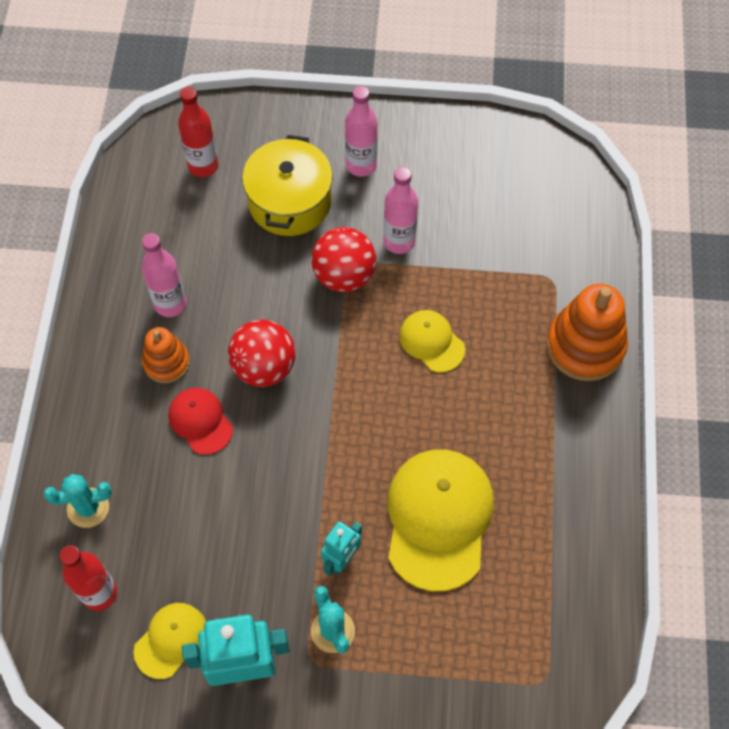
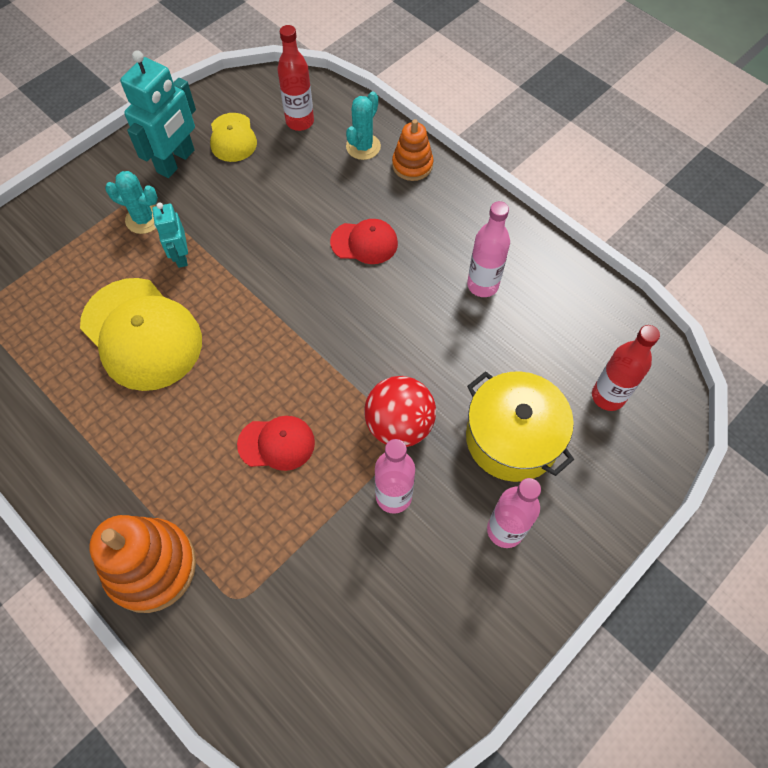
camera: 130 degrees right, 0 degrees up
orange stacking toy [142,327,190,383] -> orange stacking toy moved to [392,119,433,181]
red ball [228,320,296,387] -> none
yellow cap [399,310,465,372] -> red cap [237,416,315,471]

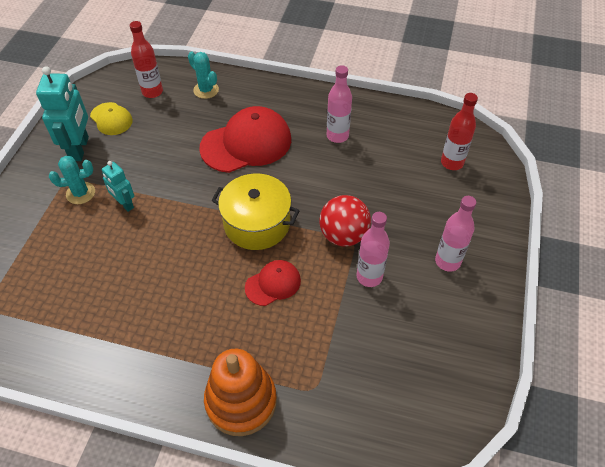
camera: 30 degrees left, 10 degrees down
yellow cap [80,278,202,391] -> none
red cap [330,219,398,264] -> red cap [199,106,291,173], size x1.89
turquoise cactus [346,92,381,160] -> turquoise cactus turned 45 degrees counterclockwise [188,51,219,99]
orange stacking toy [392,119,433,181] -> none
yellow pot [466,372,574,482] -> yellow pot moved to [211,173,300,250]

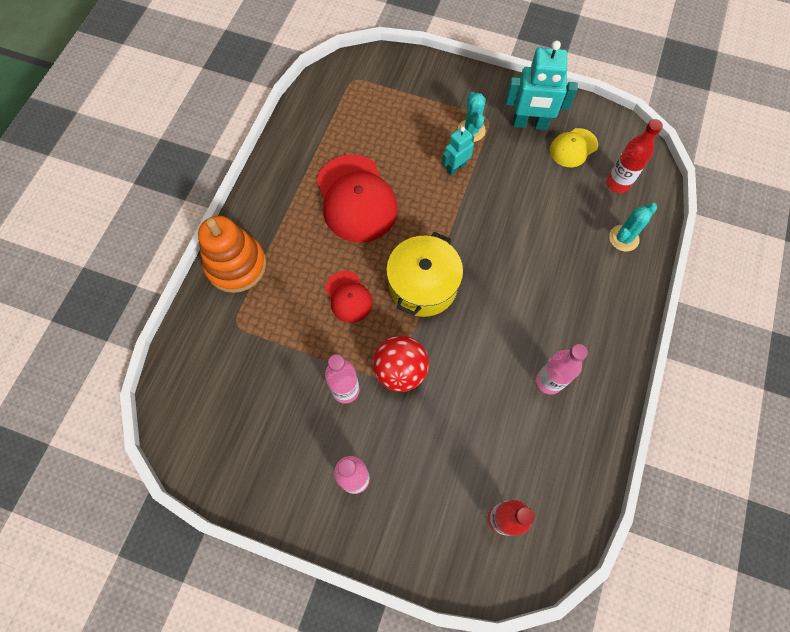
camera: 95 degrees right, 15 degrees up
red cap [199,106,291,173] -> red cap moved to [316,155,398,243]

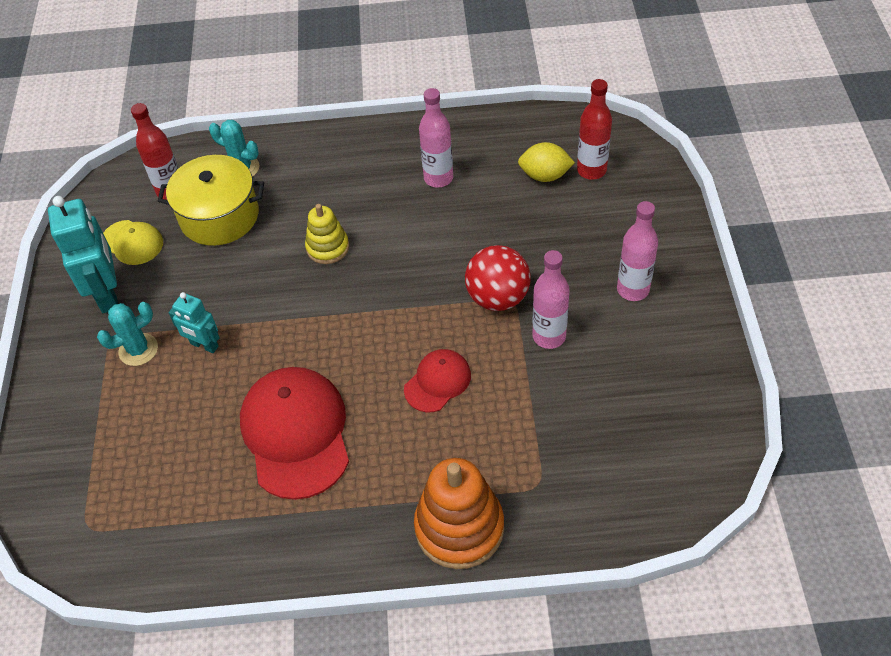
camera: 110 degrees left, 15 degrees down
red cap [316,155,398,243] -> red cap turned 60 degrees counterclockwise [240,367,349,500]
yellow pot [386,232,463,317] -> yellow pot moved to [158,155,264,246]
none -> yellow stacking toy [305,204,349,264]
none -> yellow lemon [518,142,575,182]

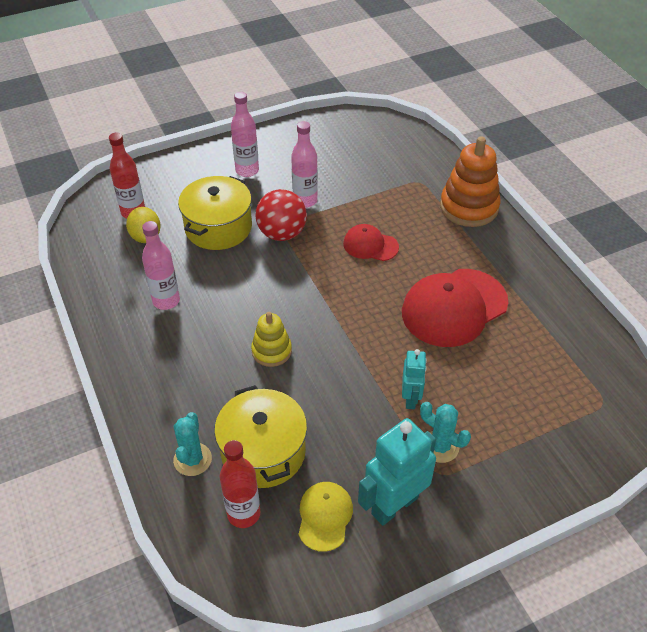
camera: 115 degrees left, 5 degrees down
none -> yellow pot [178,176,252,250]

